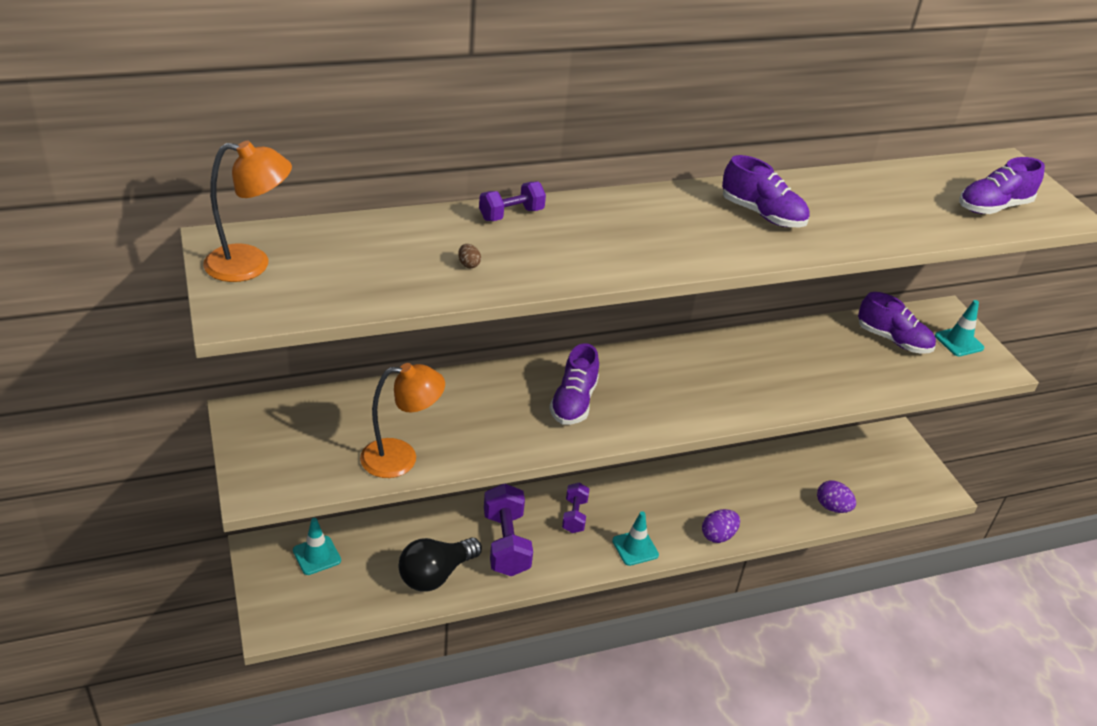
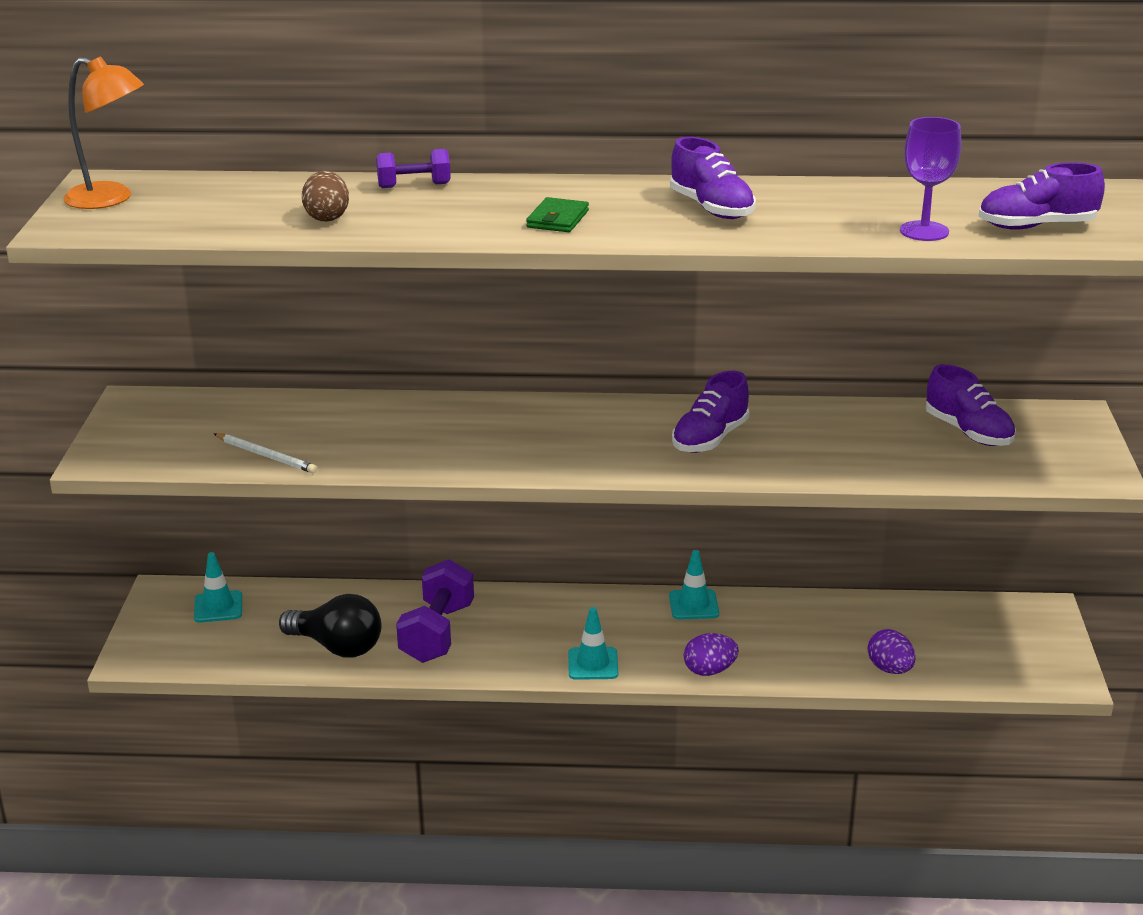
camera: 25 degrees right, 10 degrees down
orange lamp [360,363,445,478] -> white pencil [214,433,317,473]
black light bulb [399,537,482,592] -> black light bulb turned 135 degrees counterclockwise [279,594,382,657]
brown egg [458,244,481,268] -> brown egg [302,171,349,222], size x1.94
purple shoe [549,343,599,425] -> purple shoe moved to [672,371,749,453]
purple dumbbell [562,483,589,533] -> none
turquoise traffic cone [935,300,984,356] -> turquoise traffic cone moved to [669,550,719,619]
none -> green wallet [526,197,589,232]
none -> purple goblet [900,117,961,241]

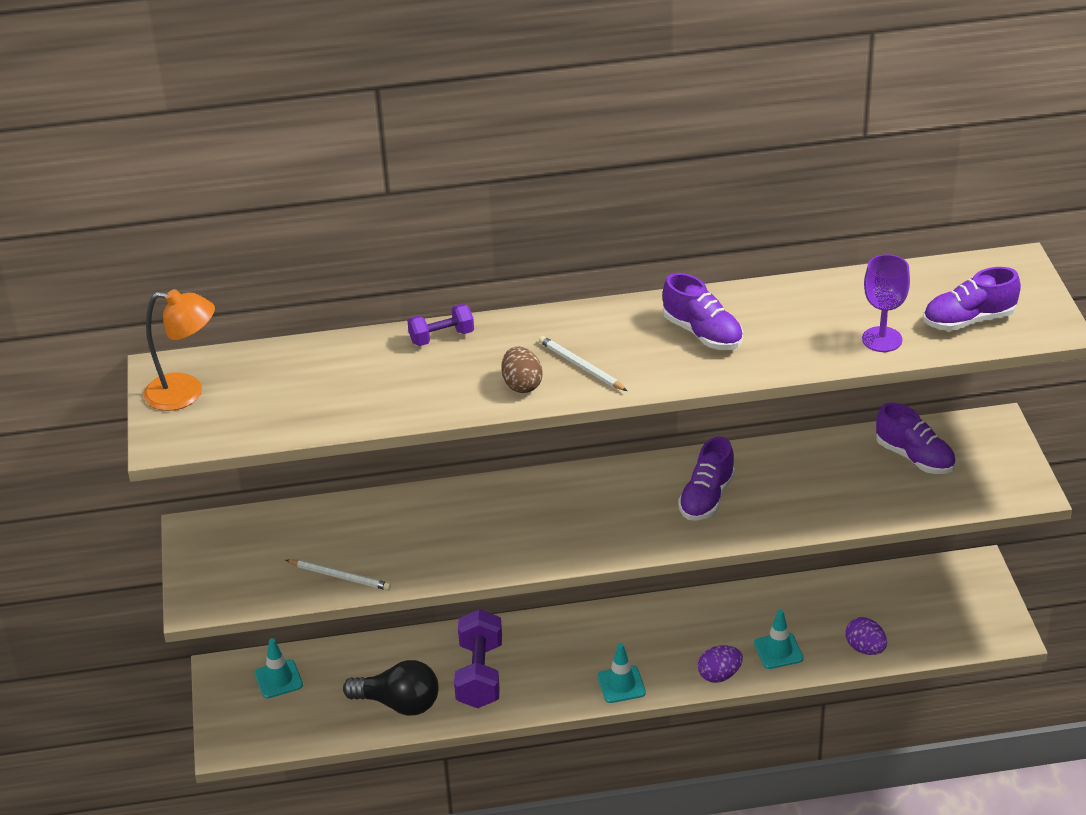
camera: 10 degrees left, 10 degrees up
brown egg [302,171,349,222] -> brown egg moved to [501,347,543,393]
green wallet [526,197,589,232] -> white pencil [539,336,627,391]
turquoise traffic cone [669,550,719,619] -> turquoise traffic cone moved to [754,609,804,669]

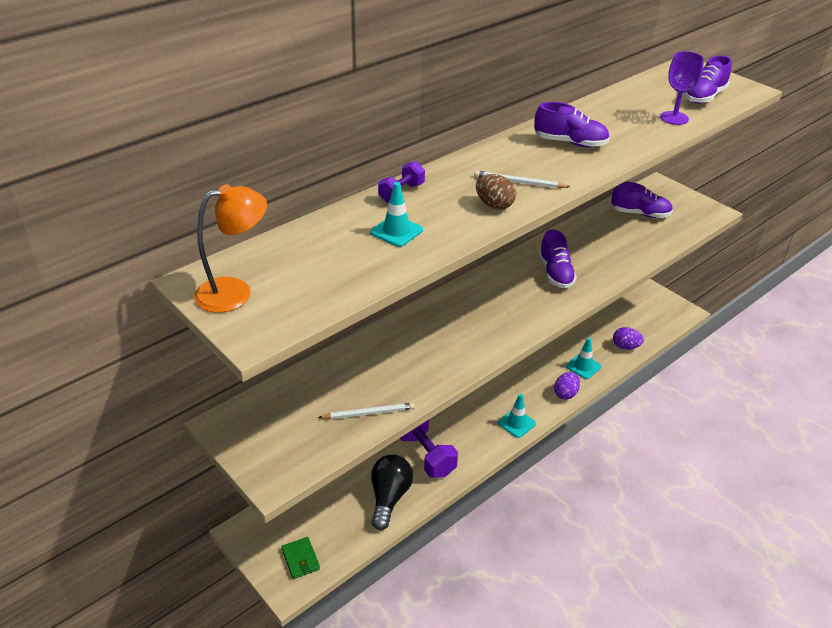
camera: 35 degrees left, 0 degrees up
turquoise traffic cone [255,638,303,699] -> turquoise traffic cone moved to [370,182,423,247]
black light bulb [343,660,438,716] -> black light bulb turned 60 degrees counterclockwise [371,454,413,530]
none -> green wallet [281,537,320,579]

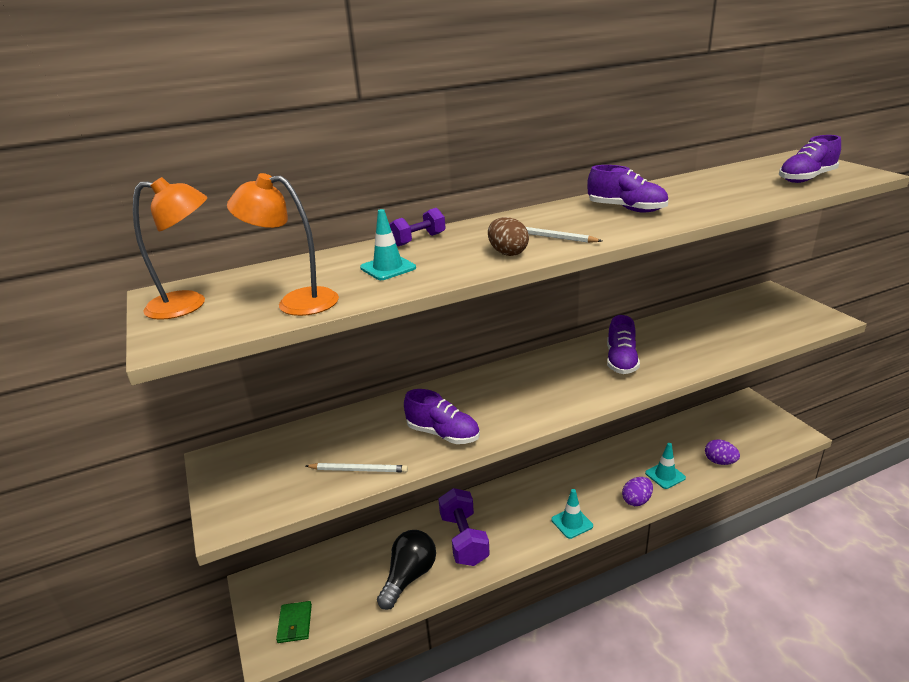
camera: 20 degrees right, 10 degrees down
purple shoe [611,182,673,218] -> purple shoe moved to [404,389,480,444]
purple goblet [660,51,704,125] -> none
none -> orange lamp [227,173,339,316]

